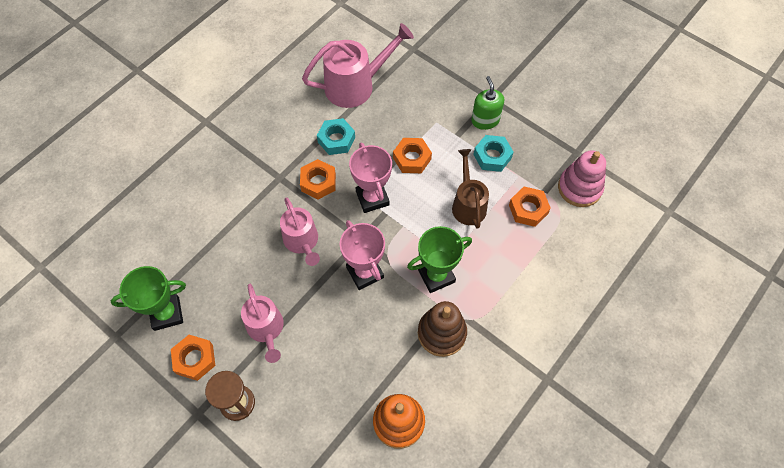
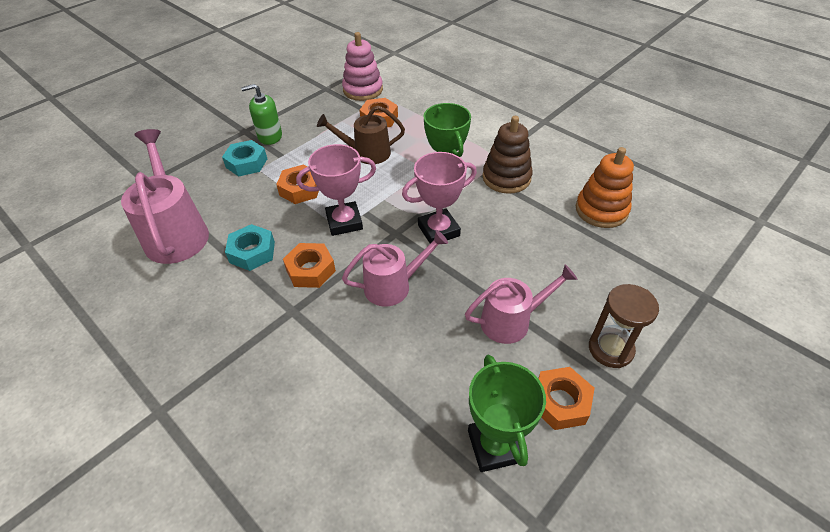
camera: 85 degrees left, 15 degrees down
turquoise nut [473,135,514,172] -> turquoise nut moved to [222,140,267,177]

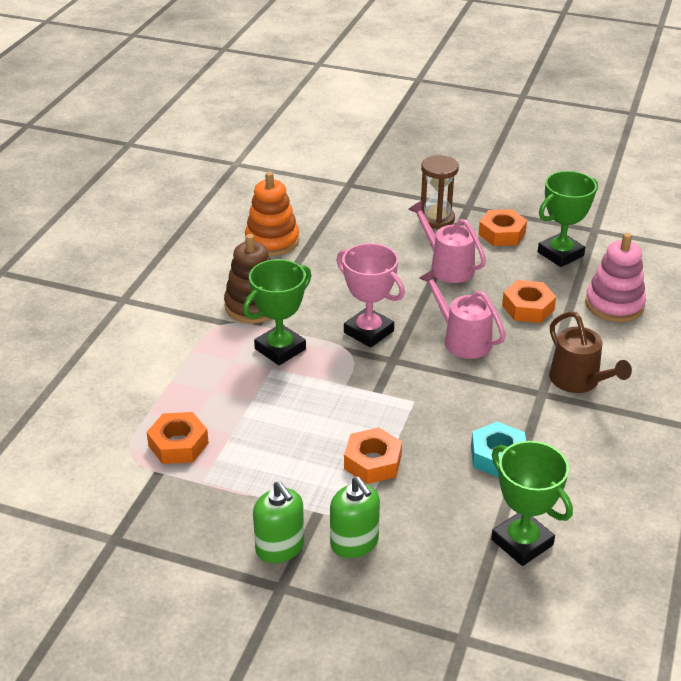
camera: 115 degrees left, 10 degrees down
pink watering can [121,129,209,264] -> green trophy [491,441,573,566]
turquoise nut [222,140,267,177] -> green soap dispenser [330,477,380,558]
orange nut [283,243,336,288] -> orange nut moved to [502,280,556,323]
pink trophy [296,144,376,236] -> none
brown watering can [317,106,405,164] -> brown watering can moved to [549,312,632,393]
pink stacking toy [342,32,383,101] -> pink stacking toy moved to [585,233,646,322]

